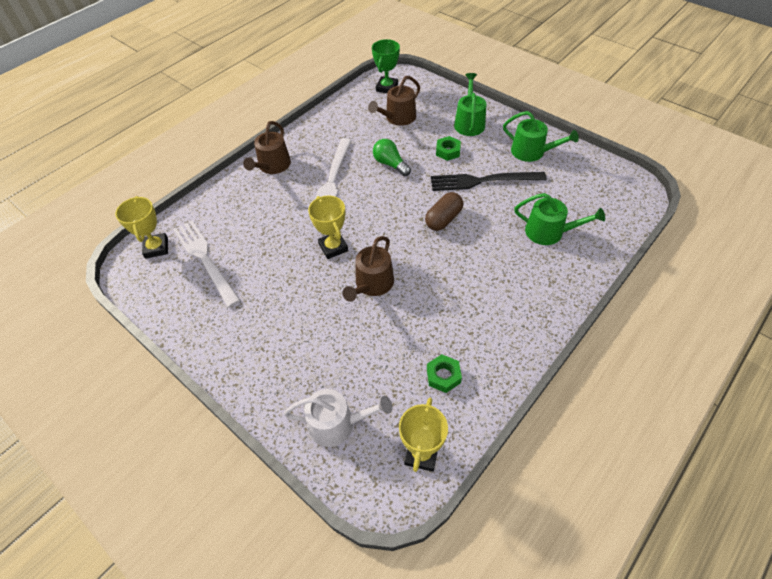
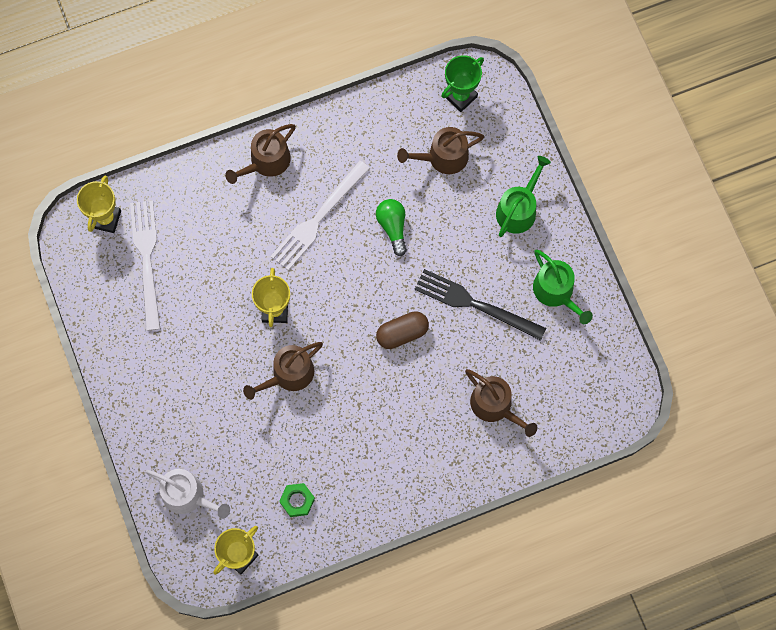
camera: 25 degrees right, 20 degrees up
green nut [436,136,461,161] -> none
green watering can [514,193,605,245] -> brown watering can [465,369,538,437]

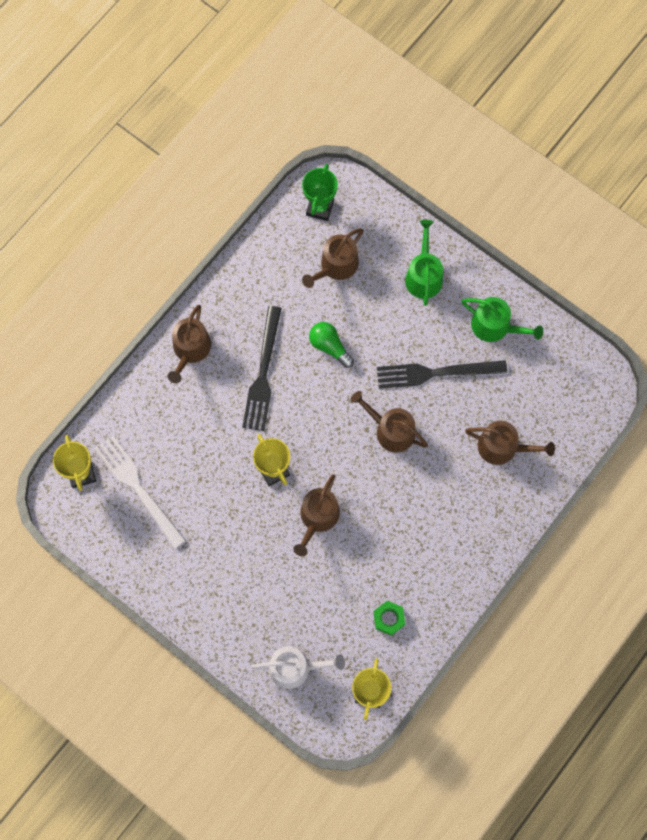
camera: 30 degrees left, 0 degrees up
white fork [271,160,370,271] -> black fork [242,306,282,431]
brown capsule [376,311,429,349] -> brown watering can [351,391,428,452]

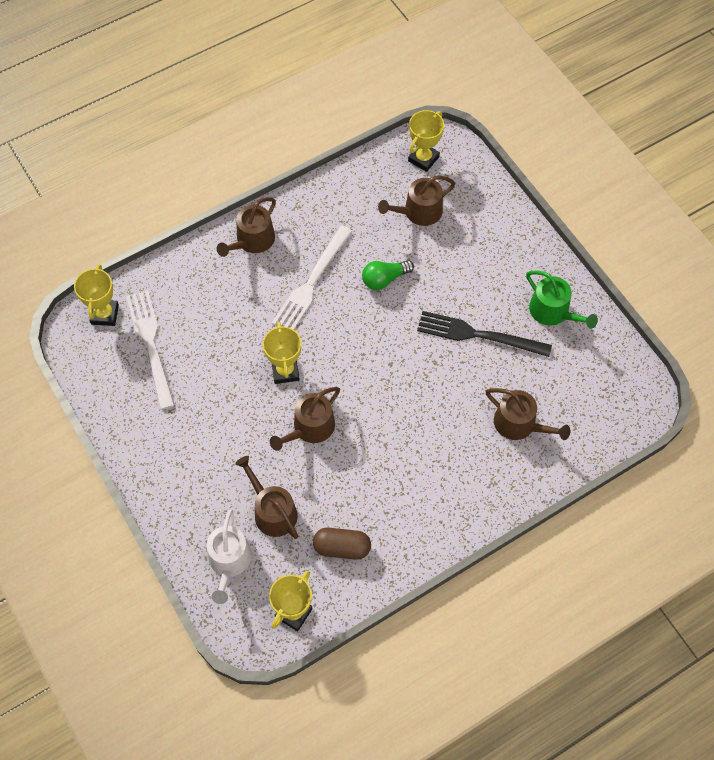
camera: 20 degrees right, 10 degrees down
black fork [242,306,282,431] -> white fork [272,226,352,330]
white watering can [251,646,345,689] -> white watering can turned 75 degrees clockwise [207,509,252,604]
green trophy [302,164,338,221] -> yellow trophy [408,110,444,172]
green light bulb [309,322,354,368] -> green light bulb turned 90 degrees counterclockwise [362,260,414,290]
brown watering can [351,391,428,452] -> brown watering can moved to [235,456,298,539]
green nut [373,601,405,636] -> brown capsule [313,528,371,560]
green watering can [405,220,443,306] -> none

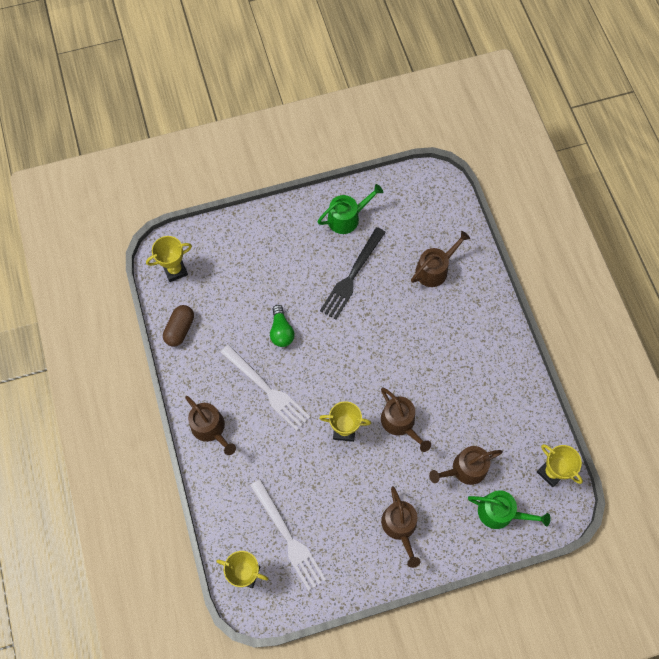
camera: 75 degrees left, 5 degrees up
white fork [126,291,175,410] -> white fork turned 120 degrees counterclockwise [250,479,326,591]
white watering can [207,509,252,604] -> green watering can [468,490,550,529]
brown capsule [313,528,371,560] -> brown capsule moved to [163,305,194,346]
brown watering can [378,175,455,226] -> brown watering can moved to [381,486,421,568]
yellow trophy [408,110,444,172] -> yellow trophy turned 75 degrees counterclockwise [146,236,192,282]

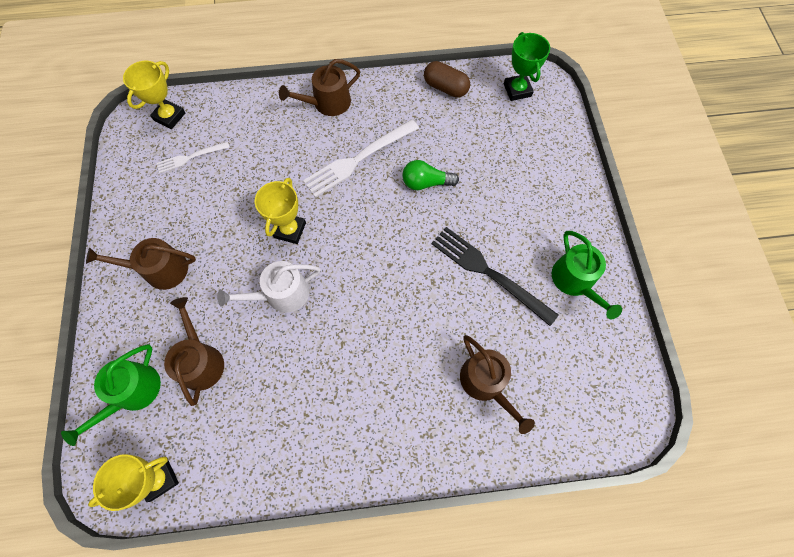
camera: 100 degrees right, 0 degrees up
yellow trophy [146,236,192,282] -> green trophy [504,32,550,101]
white fork [250,479,326,591] -> white fork [157,142,229,173], size x0.56
brown watering can [381,388,431,452] -> white watering can [217,261,321,313]

